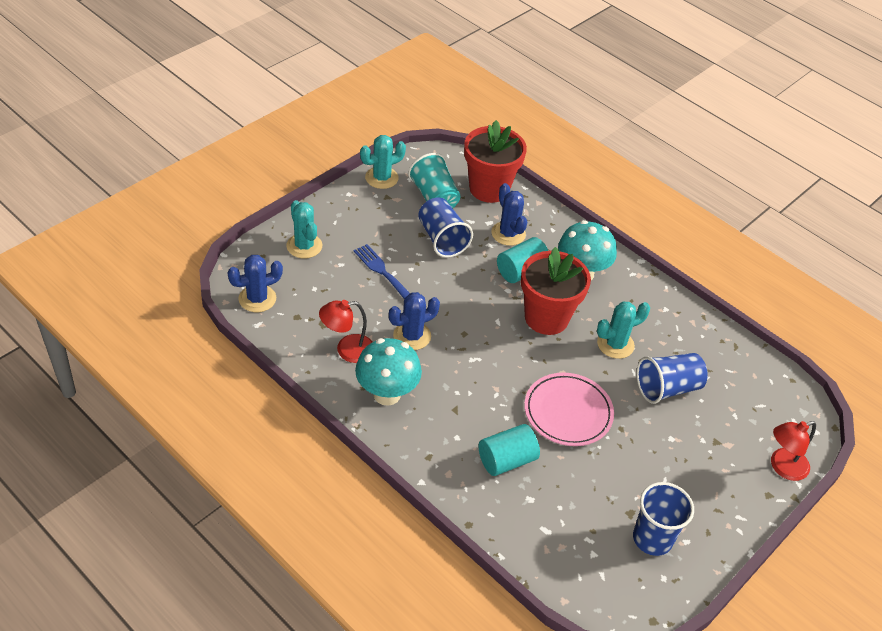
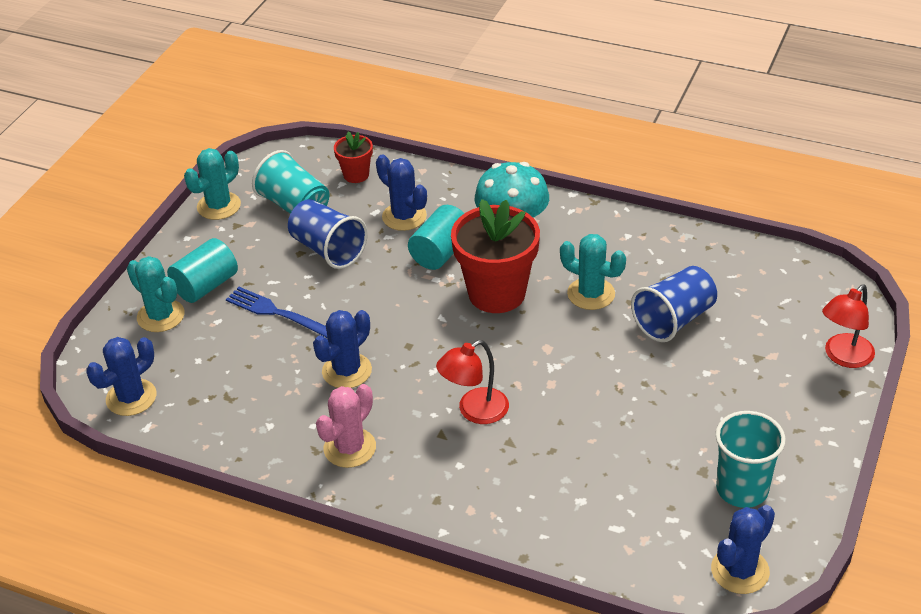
camera: 15 degrees left, 5 degrees down
red lamp [319,300,372,363] -> red lamp moved to [436,340,509,424]
turquoise mushroom [355,338,422,406] -> pink cactus [316,384,376,468]
red flower pot [464,120,527,203] -> red flower pot [334,131,373,183], size x0.50
turquoise cylinder [479,424,540,476] -> turquoise cylinder moved to [167,238,238,303]
pink plate [524,373,614,446] -> none
turquoise cactus [597,302,650,359] -> turquoise cactus turned 75 degrees clockwise [560,234,626,310]
blue cup [633,482,694,556] -> turquoise cup [715,411,786,508]
none -> blue cactus [711,505,775,594]

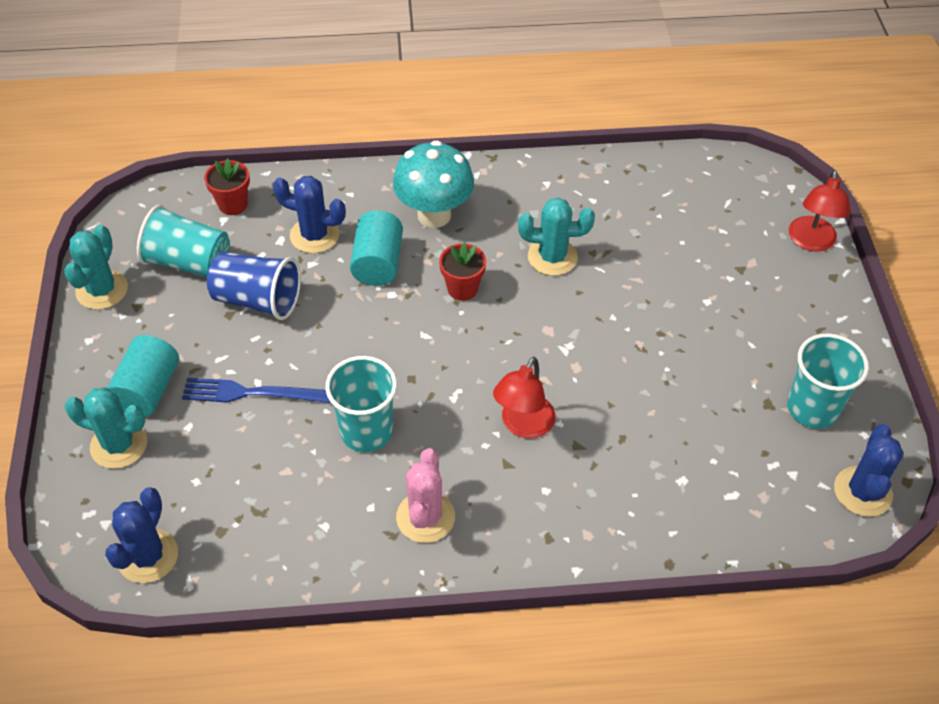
camera: 30 degrees left, 10 degrees up
blue cactus [313,310,372,388] -> turquoise cup [325,356,397,452]
red flower pot [451,199,540,313] -> red flower pot [439,243,486,301], size x0.50
blue cup [631,266,717,342] -> none

